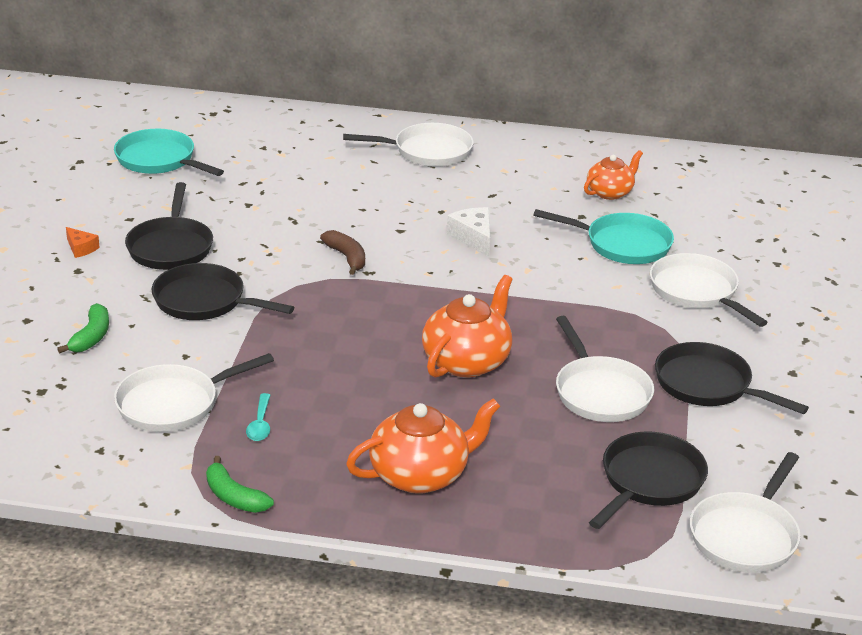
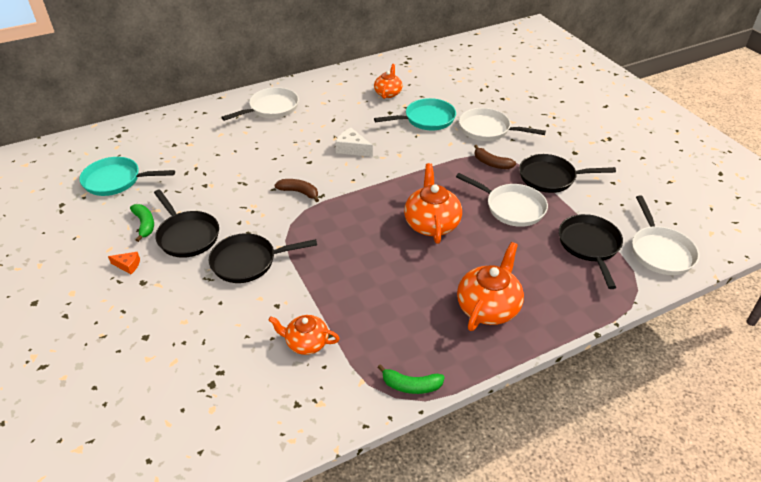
camera: 35 degrees left, 10 degrees up
green banana [57,303,109,353] -> green banana moved to [130,204,154,242]
white pan [114,353,274,432] -> orange teapot [268,315,340,355]
turquoise spoon [246,393,271,441] -> none
none -> brown banana [474,145,516,169]

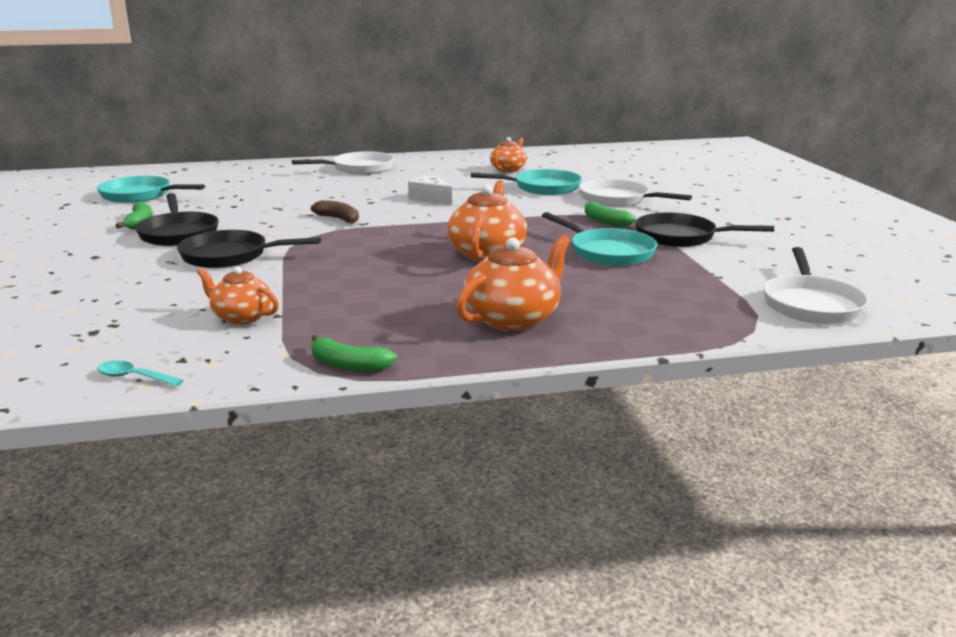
camera: 15 degrees right, 20 degrees down
orange cheese [108,252,140,274] -> none
white pan [456,173,548,227] -> turquoise pan [542,212,657,266]
brown banana [474,145,516,169] -> green banana [585,202,636,227]
black pan [559,214,623,289] -> none
none -> turquoise spoon [97,360,183,386]

